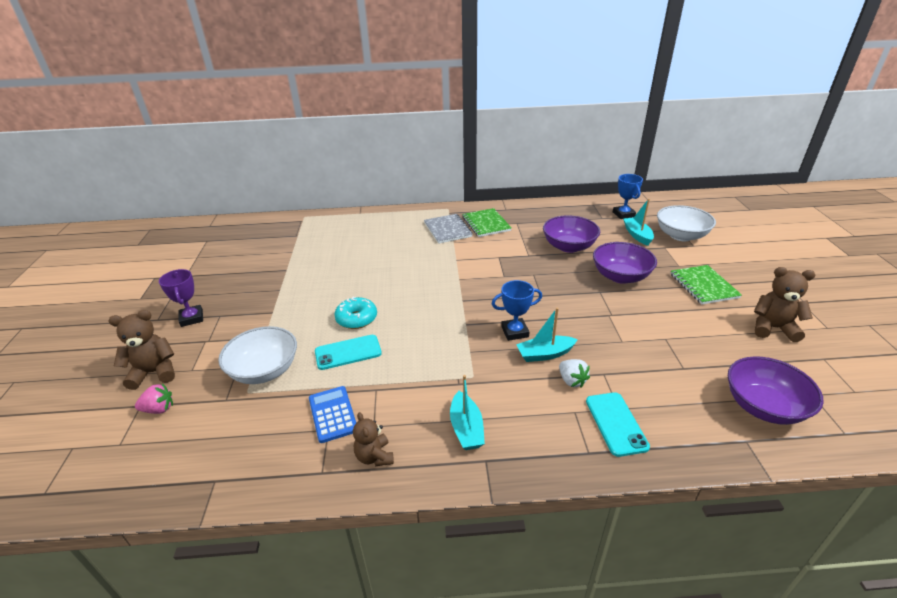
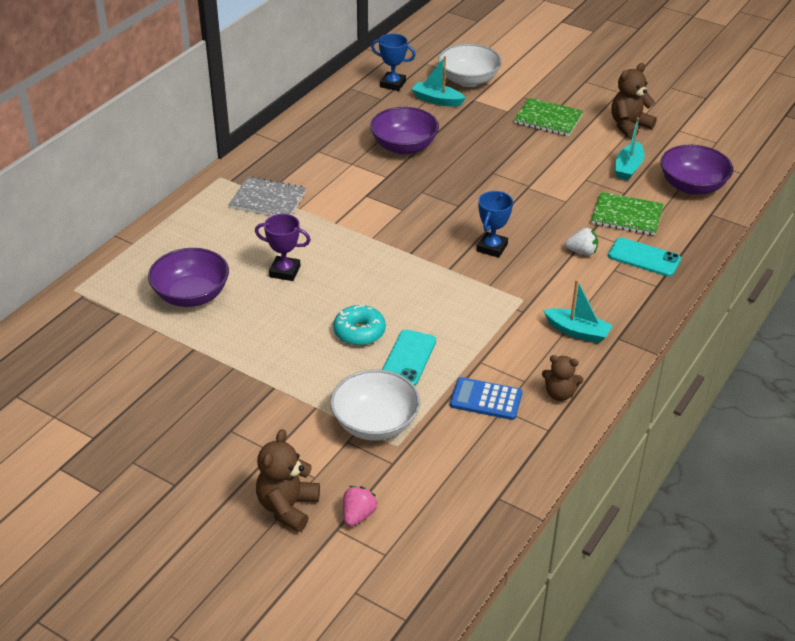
camera: 55 degrees left, 5 degrees up
purple trophy [159,269,203,327] -> purple trophy moved to [255,214,311,281]
green notebook [462,208,511,237] -> green notebook moved to [591,192,664,236]
turquoise boat [516,308,578,362] -> turquoise boat moved to [614,117,645,180]
purple bowl [593,242,657,284] -> purple bowl moved to [148,248,229,307]

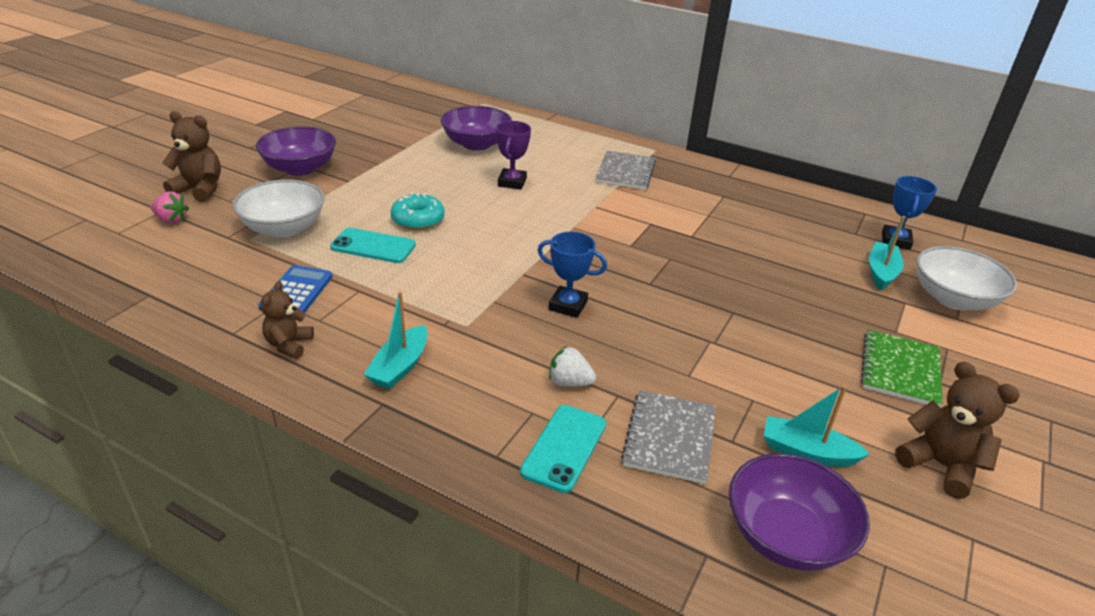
camera: 85 degrees right, 5 degrees down
purple bowl [370,107,439,155] -> purple bowl moved to [256,126,336,176]
white strawberry [565,228,598,256] -> white strawberry turned 105 degrees clockwise [549,346,596,387]
green notebook [591,192,664,236] -> grey notebook [621,390,716,484]

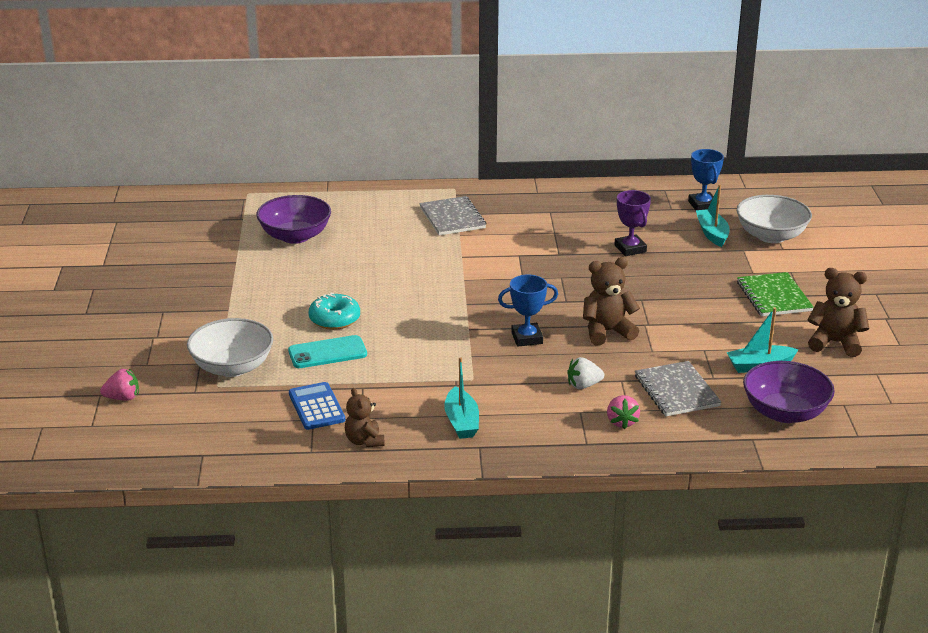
camera: 30 degrees left, 5 degrees down
brown teddy bear [162,111,221,202] -> brown teddy bear moved to [583,257,640,346]
purple bowl [256,126,336,176] -> none
purple trophy [496,121,531,189] -> purple trophy moved to [615,190,651,256]
turquoise phone [520,405,606,493] -> pink strawberry [607,395,640,429]

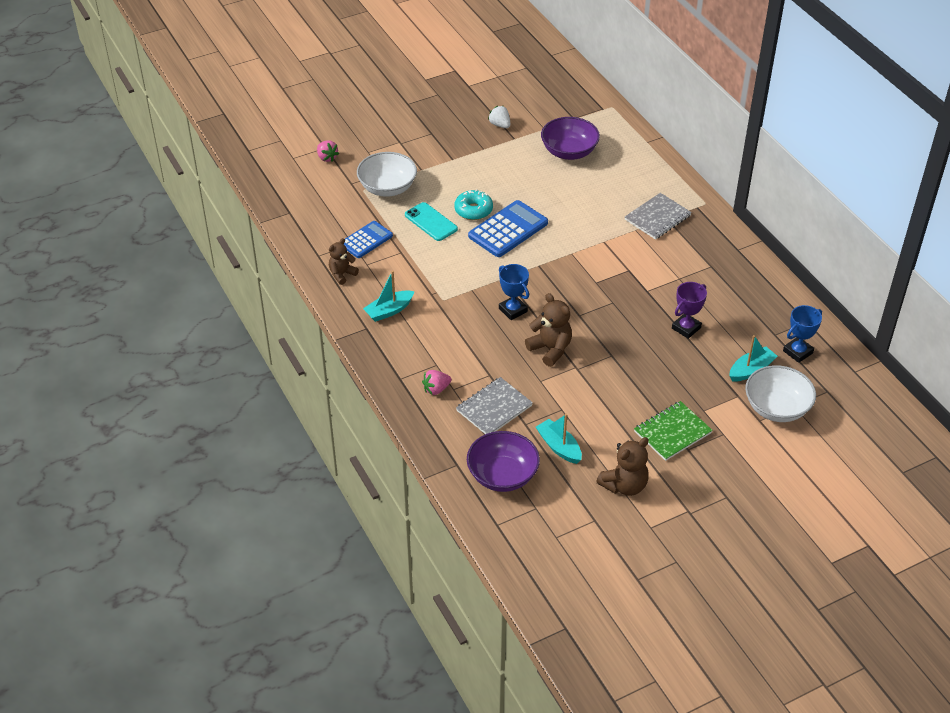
camera: 65 degrees right, 15 degrees up
white strawberry [567,357,604,389] -> white strawberry moved to [488,106,510,128]
brown teddy bear [808,268,869,357] -> brown teddy bear turned 60 degrees clockwise [596,437,649,496]
none -> blue calculator [468,200,548,257]

